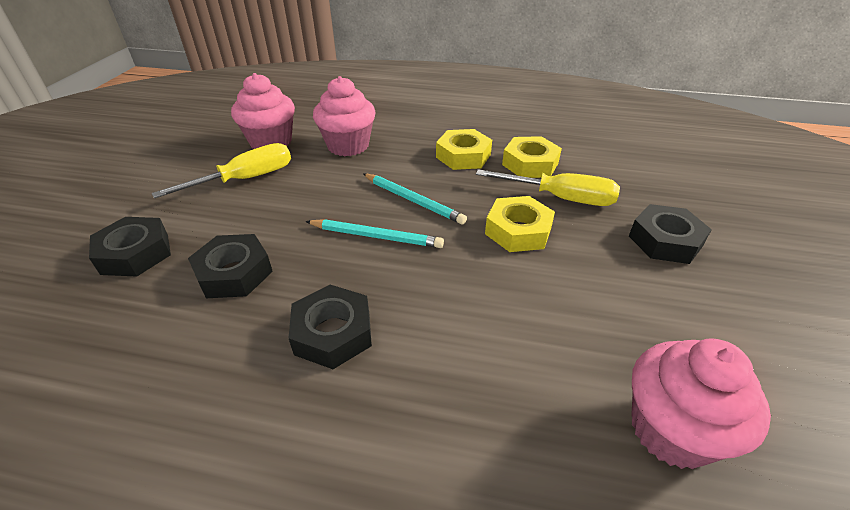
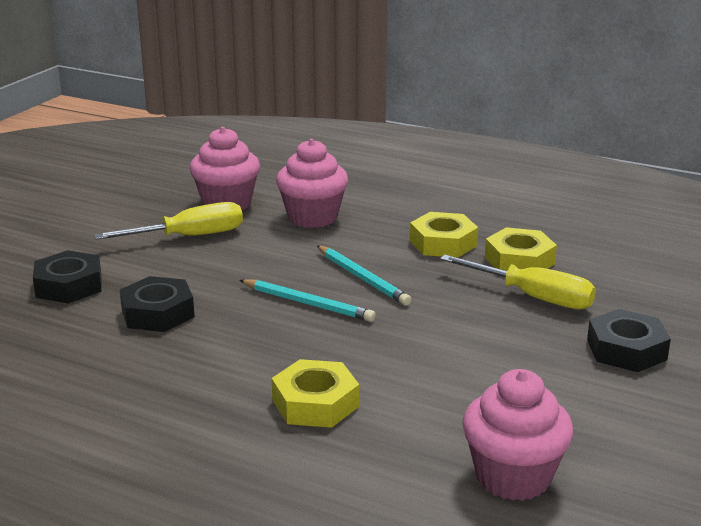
camera: 15 degrees right, 15 degrees down
black nut [289,285,372,369] -> none
yellow nut [485,196,555,252] -> yellow nut moved to [272,359,359,428]

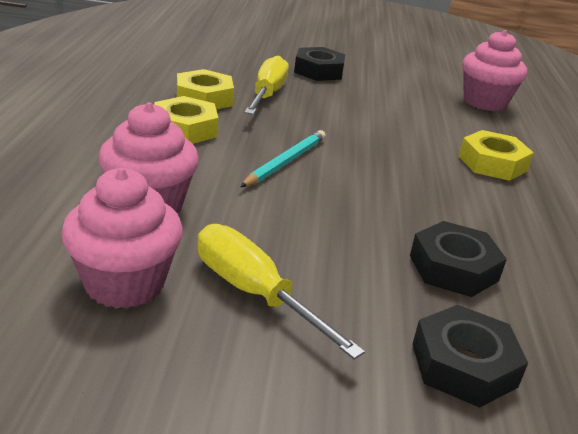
camera: 115 degrees left, 5 degrees up
turquoise pencil [239,279,376,322] -> none

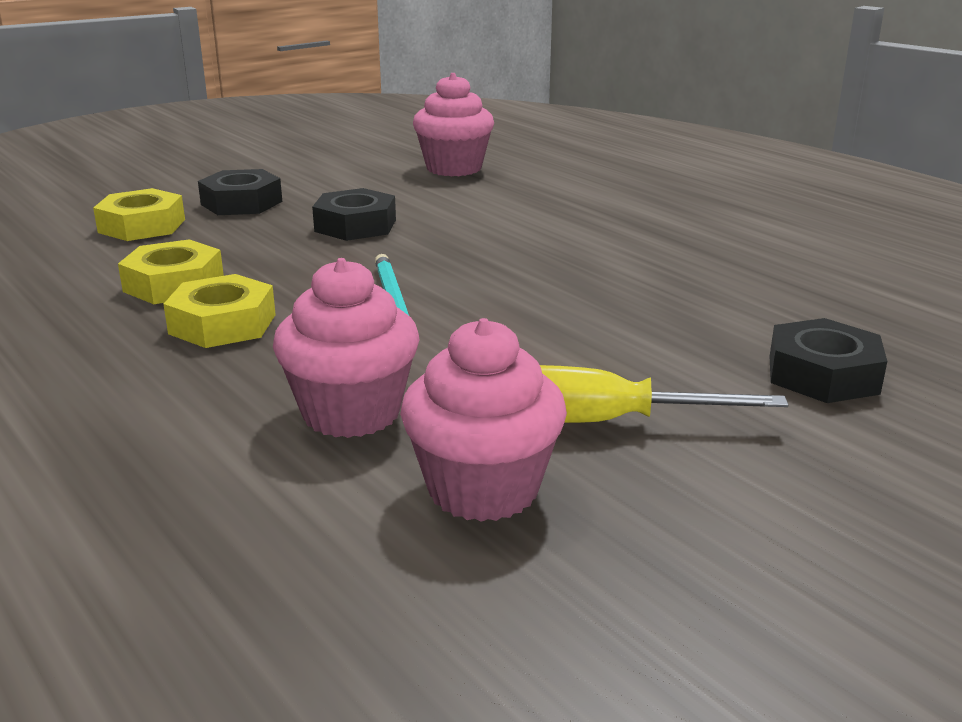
camera: 40 degrees left, 5 degrees down
yellow screwdriver [244,56,289,115] -> none
black nut [410,221,507,297] -> black nut moved to [312,188,396,241]
yellow nut [459,130,534,181] -> yellow nut moved to [93,188,185,241]

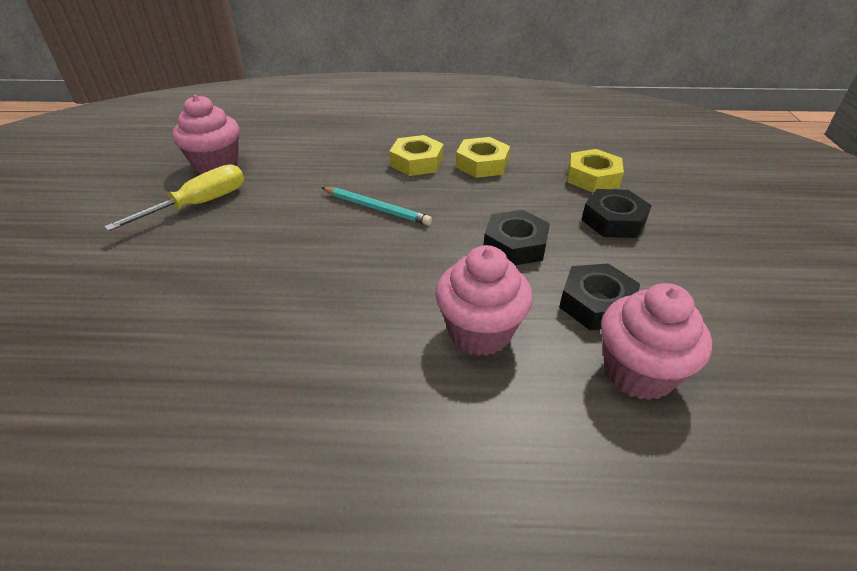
camera: 130 degrees right, 15 degrees up
pink cupcake [273,258,419,438] -> pink cupcake moved to [435,245,533,356]
black nut [770,318,887,403] -> black nut moved to [559,263,640,330]

